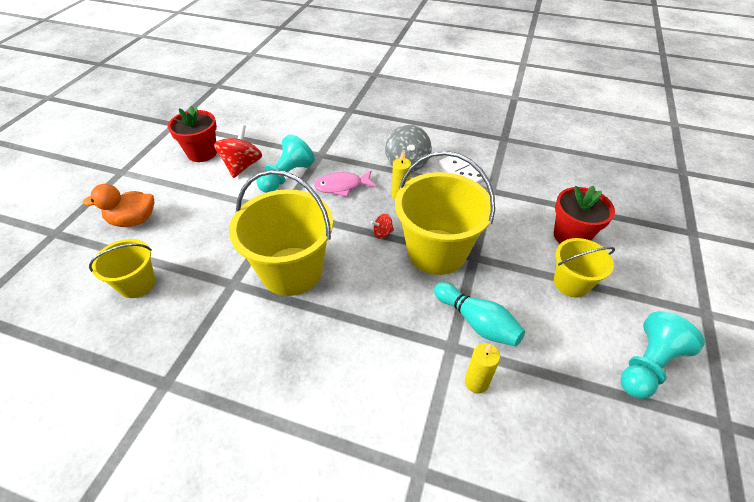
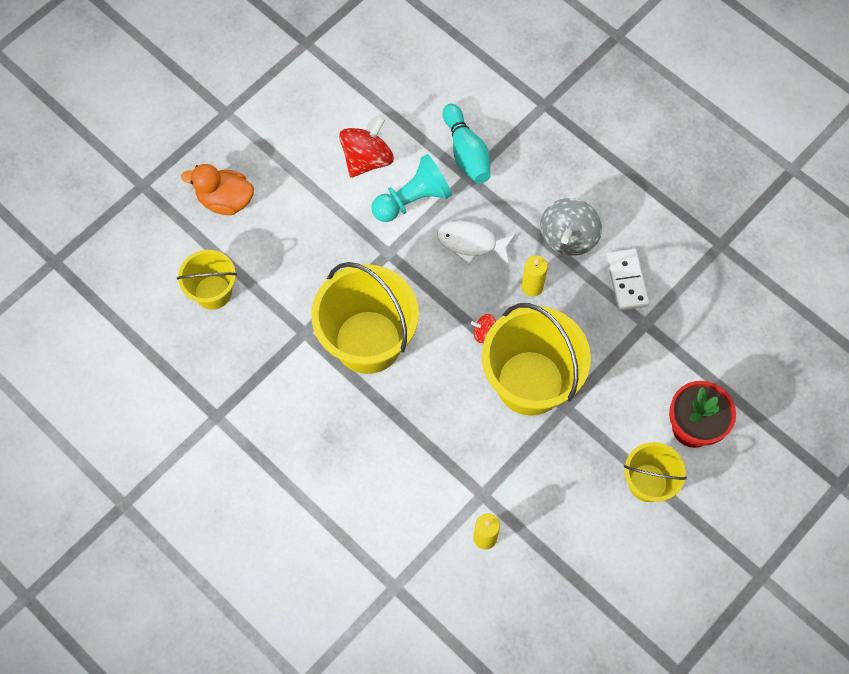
camera: 25 degrees right, 20 degrees up
red flower pot [168,106,217,162] -> none
pink fish [314,170,376,197] -> white fish [437,221,516,265]
turquoise bowling pin [434,282,525,347] -> turquoise bowling pin moved to [443,104,491,184]
turquoise pawn [621,311,705,399] -> none

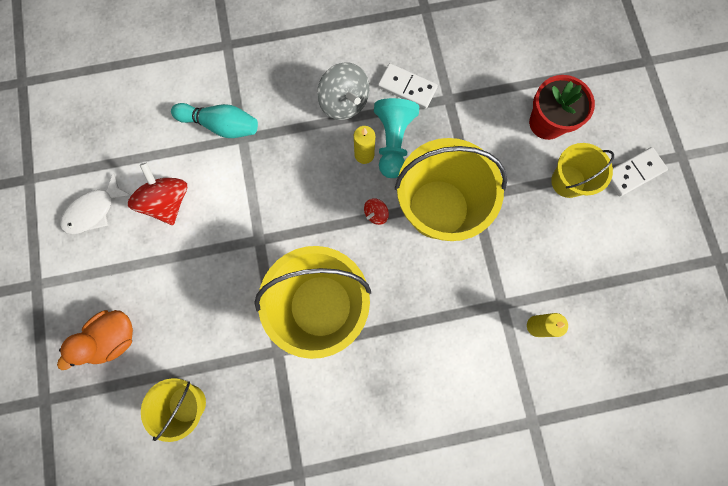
camera: 55 degrees left, 10 degrees up
turquoise pawn [372,154,452,222] -> turquoise pawn moved to [374,98,419,178]
white fish [437,221,516,265] -> white fish moved to [60,173,131,234]
none -> white domino [610,147,668,196]

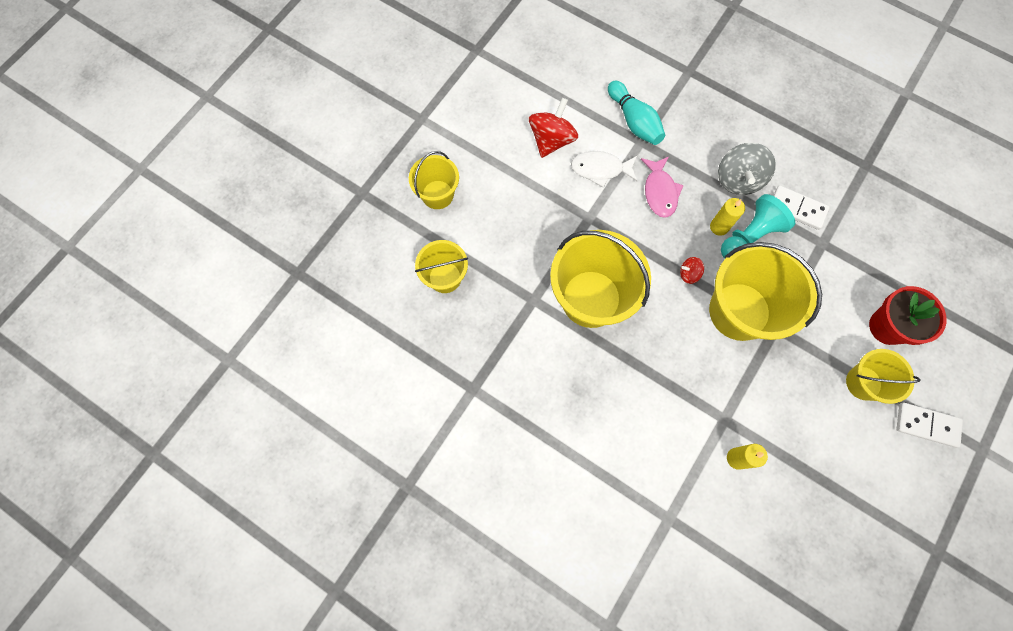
camera: 45 degrees right, 5 degrees down
orange duck [57,310,133,370] -> yellow bucket [409,151,459,209]
white fish [60,173,131,234] -> white fish moved to [571,151,638,188]
white domino [378,63,438,109] -> white domino turned 45 degrees counterclockwise [773,185,830,230]
none -> pink fish [641,157,684,218]

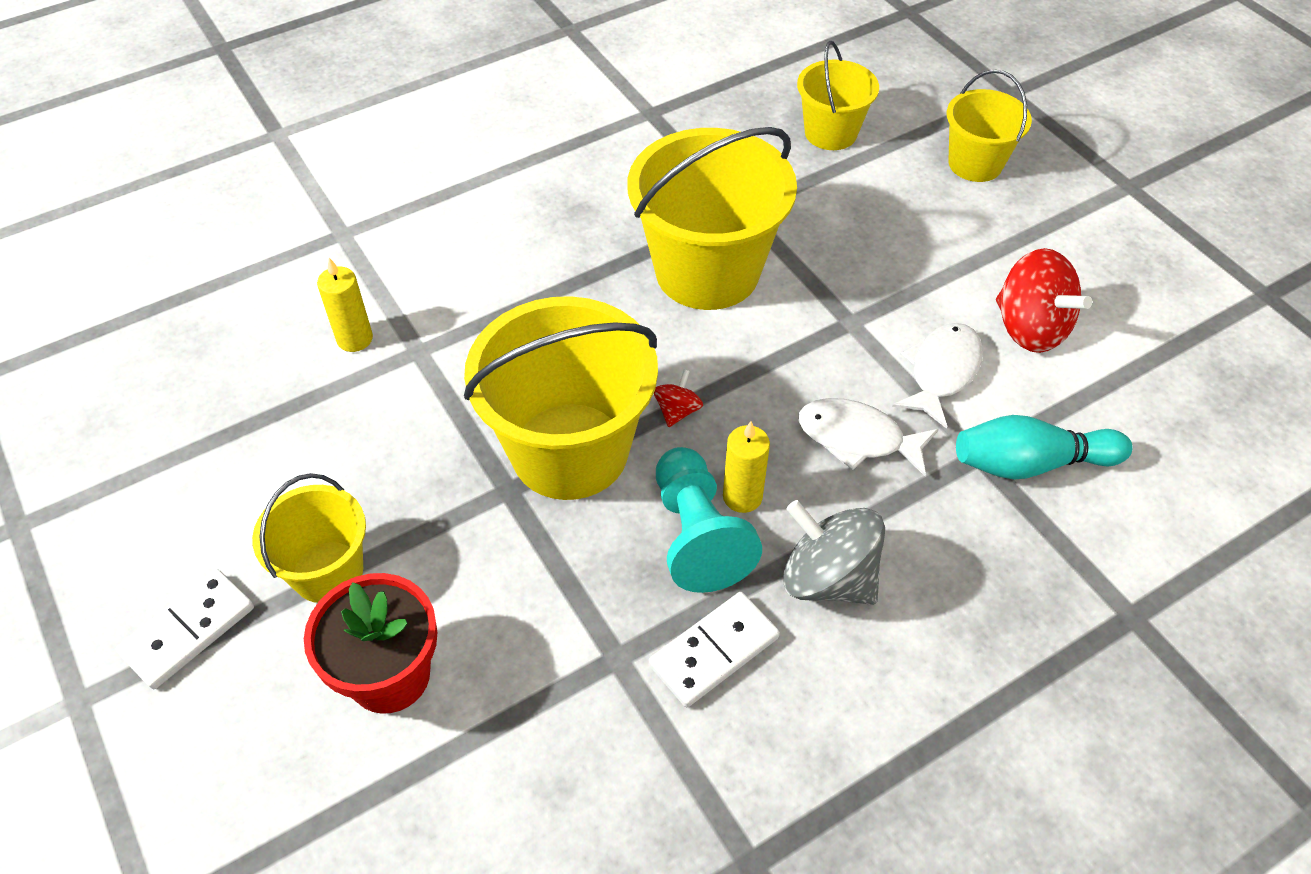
camera: 115 degrees right, 20 degrees down
pink fish [641,157,684,218] -> white fish [798,398,939,476]

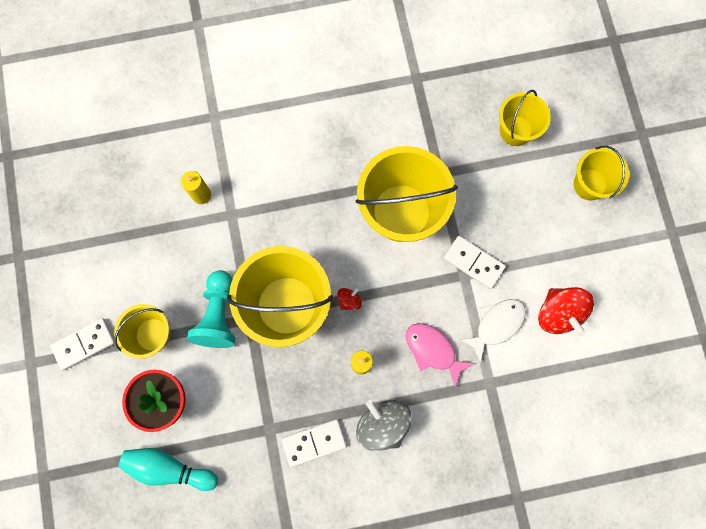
camera: 20 degrees right, 25 degrees up
turquoise pawn [656,447,762,593] -> turquoise pawn moved to [187,270,235,348]
white fish [798,398,939,476] -> pink fish [406,323,475,388]
turquoise bowling pin [956,415,1133,480] -> turquoise bowling pin moved to [119,448,218,491]
none -> white domino [444,236,506,289]

